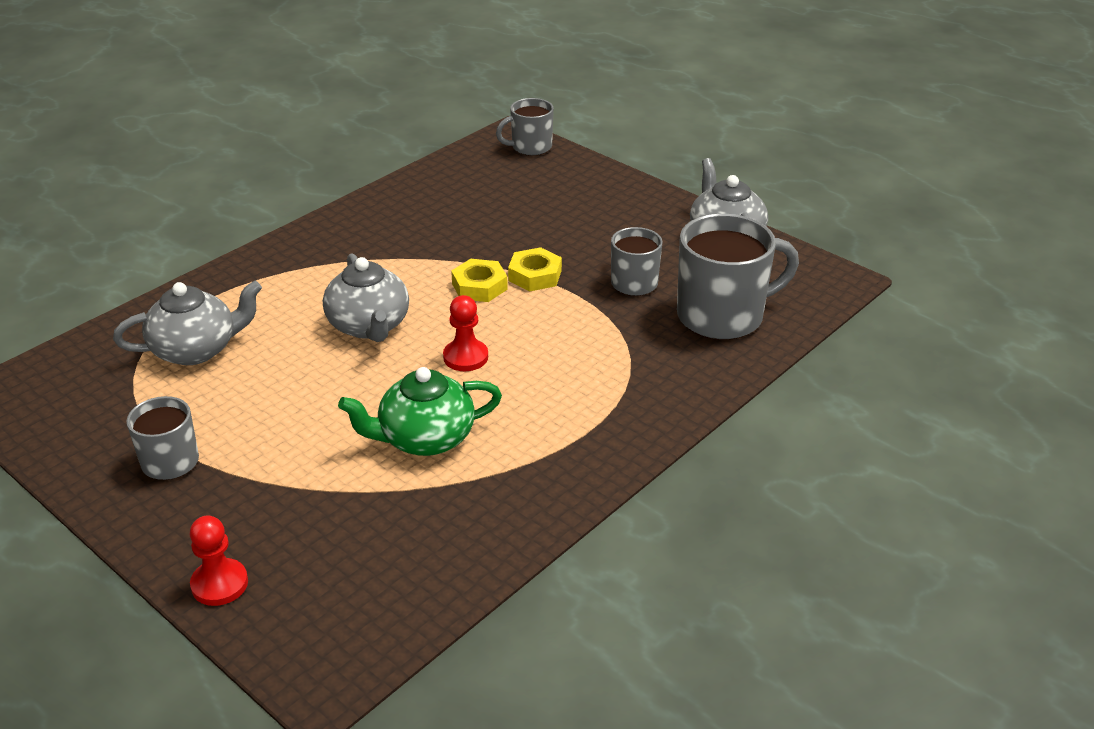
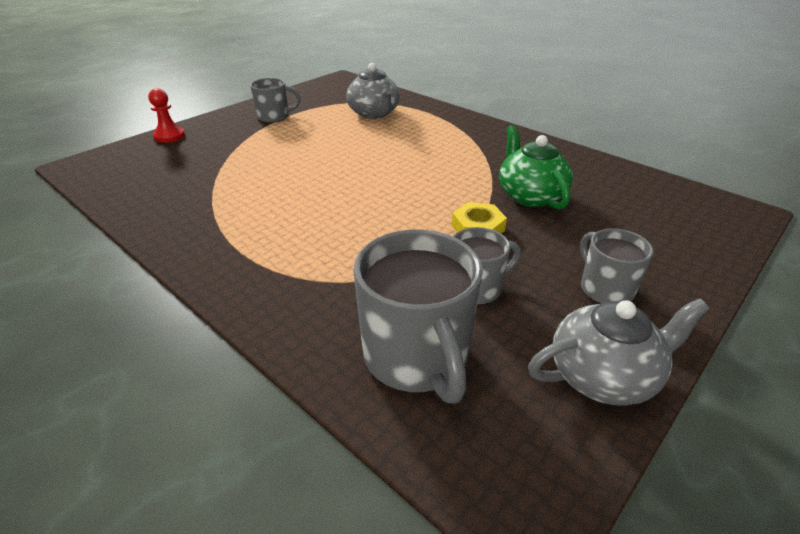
camera: 90 degrees right, 0 degrees up
grey teapot [323,253,409,342] -> none
green teapot [338,367,502,456] -> green teapot moved to [499,125,573,209]
red pawn [443,295,488,371] -> none
yellow nut [451,259,508,302] -> none
grey mug [496,98,554,156] -> grey mug moved to [580,228,654,304]

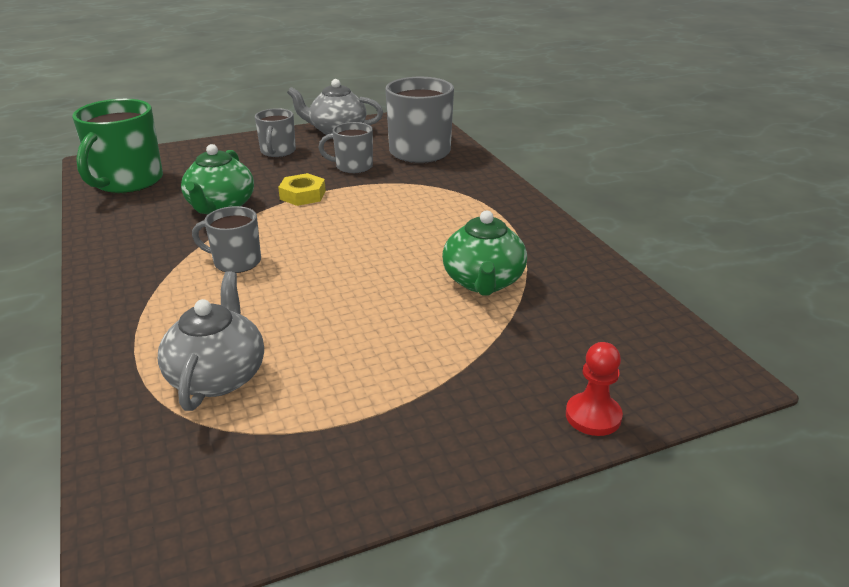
camera: 155 degrees left, 5 degrees down
grey mug [250,78,301,123] -> grey mug moved to [192,206,261,273]
none -> green mug [72,99,163,193]
none -> green teapot [442,211,527,296]

